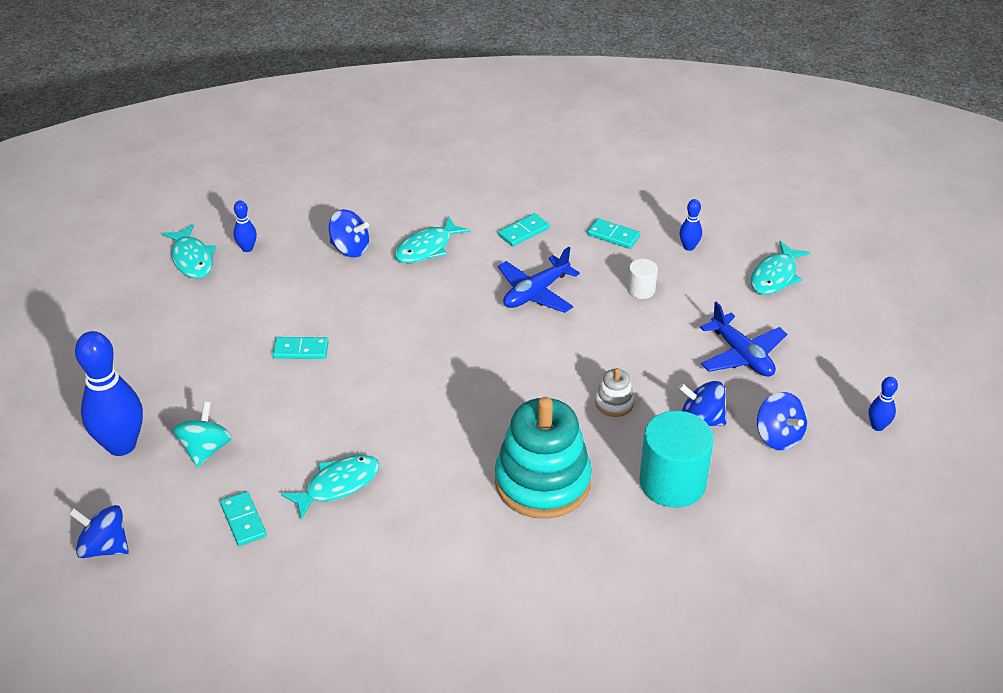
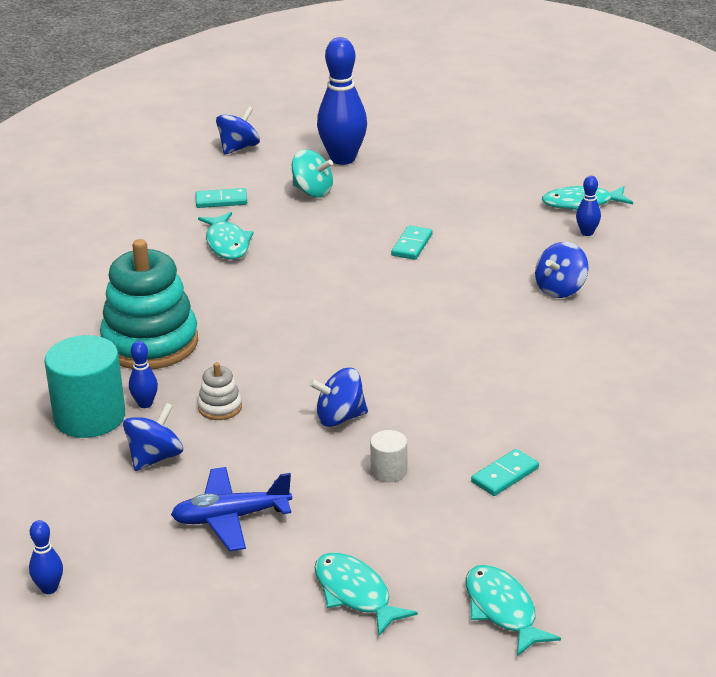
camera: 110 degrees right, 10 degrees down
turquoise fish [395,216,471,263] -> turquoise fish moved to [466,565,561,656]
turquoise domino [498,213,549,246] -> none
blue plane [498,247,580,313] -> none
blue bowling pin [679,199,702,251] -> blue bowling pin moved to [129,341,158,408]
blue spinning top [757,392,807,450] -> blue spinning top moved to [309,368,368,427]

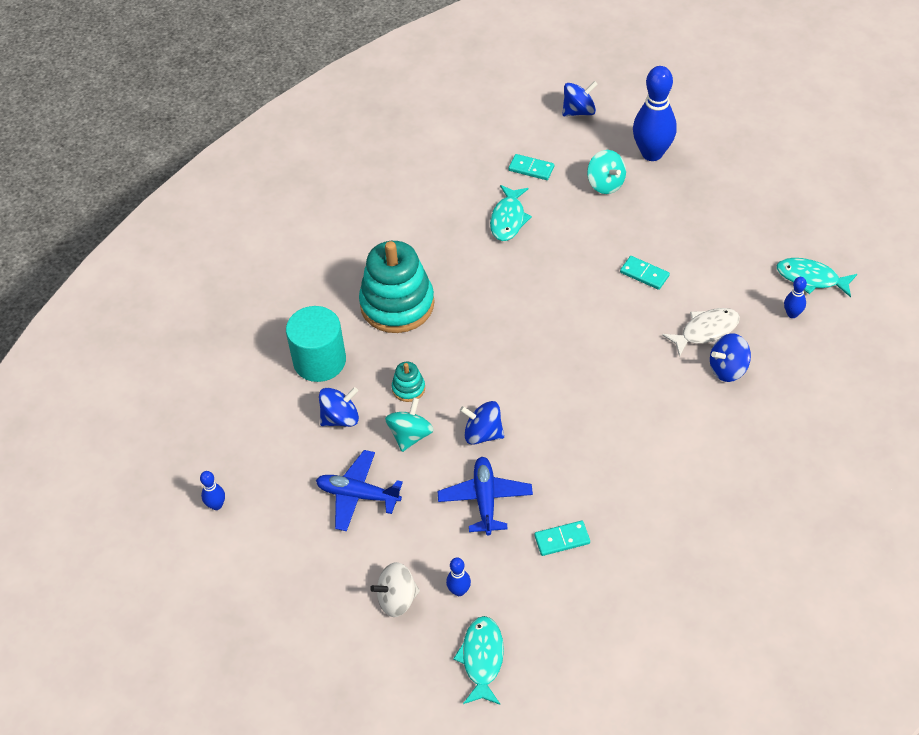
camera: 30 degrees right, 20 degrees up
blue bowling pin [129,341,158,408] -> blue bowling pin moved to [446,558,471,596]
white stacking toy [198,362,242,420] -> turquoise stacking toy [392,362,425,402]
turquoise fish [314,552,418,636] -> white spinning top [370,562,420,617]
white cylinder [370,430,407,482] -> blue plane [438,457,533,535]
turquoise domino [391,225,432,260] -> turquoise domino turned 75 degrees clockwise [620,256,670,290]
none -> turquoise spinning top [385,398,434,452]
none -> white fish [662,308,740,357]

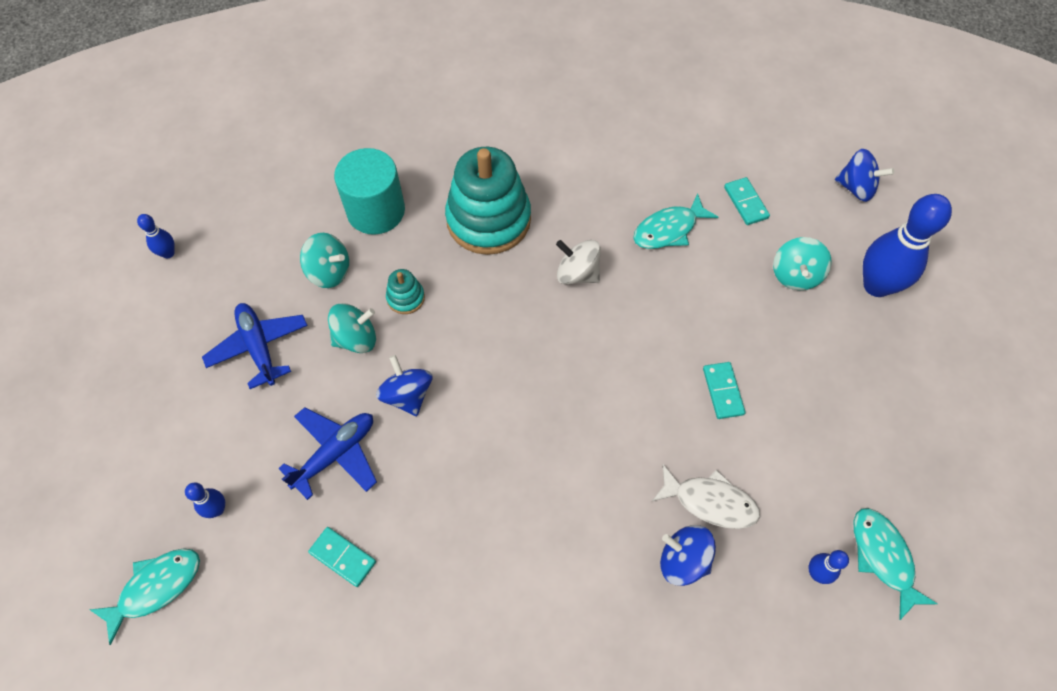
camera: 45 degrees right, 10 degrees up
blue spinning top [319,387,359,427] -> turquoise spinning top [300,233,349,288]
white spinning top [370,562,420,617] -> white spinning top moved to [556,240,601,284]

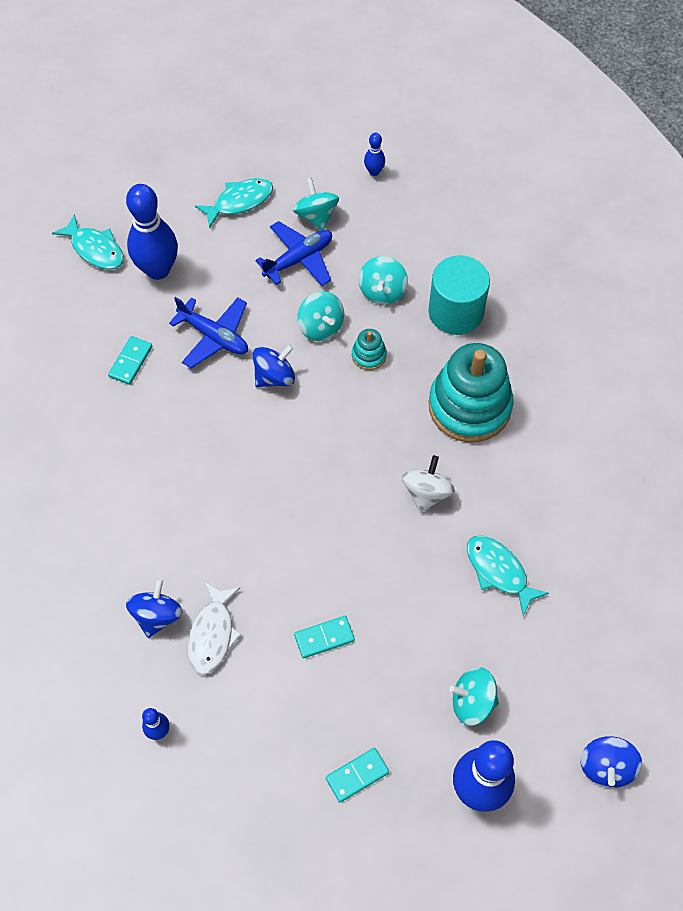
camera: 80 degrees right, 0 degrees up
blue bowling pin [185,482,225,518] -> blue bowling pin [126,184,178,280], size x2.20
turquoise domino [724,177,770,225] -> turquoise domino moved to [326,748,389,802]
turquoise fish [853,508,938,620] -> turquoise fish moved to [195,178,273,229]
none -> turquoise spinning top [293,178,339,231]

